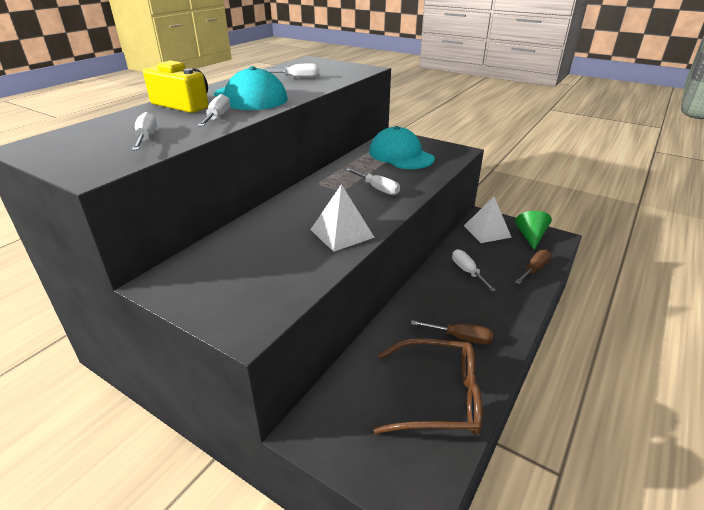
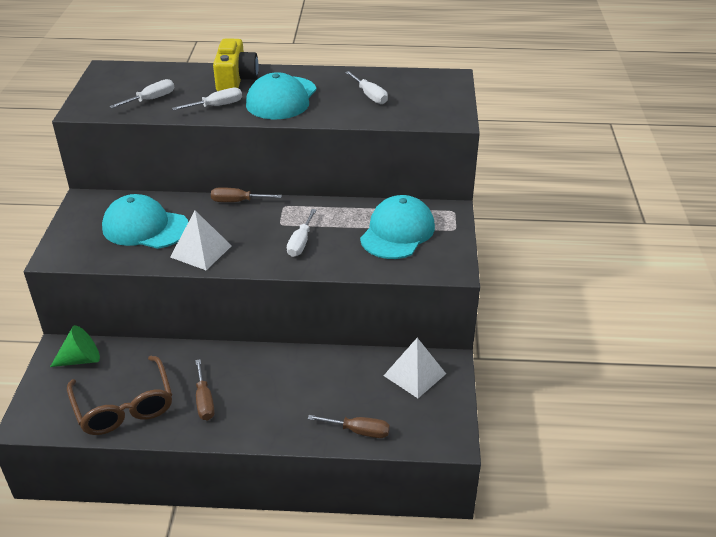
camera: 60 degrees right, 5 degrees up
white screwdriver [452,249,496,292] -> none
green cone [515,211,552,250] -> green cone moved to [50,325,100,367]
none -> turquoise cap [102,194,188,249]
none -> brown screwdriver [211,187,282,202]

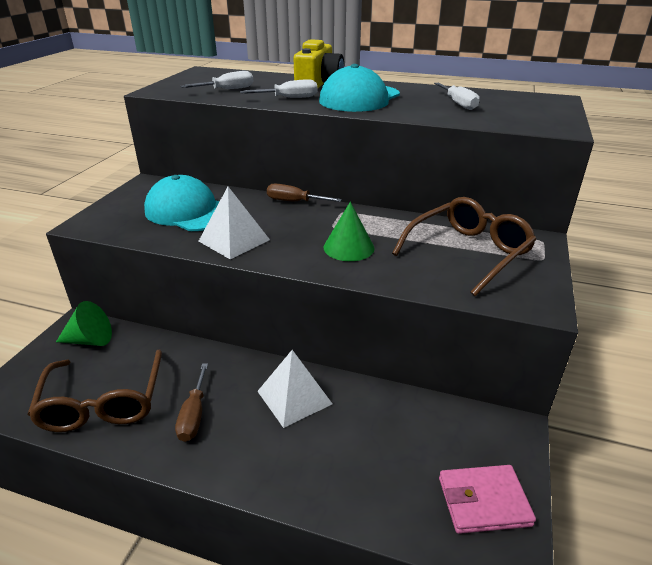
camera: 15 degrees right, 5 degrees down
white screwdriver [287,209,316,257] -> green cone [324,202,374,261]
brown screwdriver [308,415,390,438] -> none
turquoise cap [360,195,435,259] -> brown glasses [392,197,537,296]
white pyramid [384,338,446,398] -> white pyramid moved to [258,350,332,428]
none -> pink wallet [439,465,536,534]

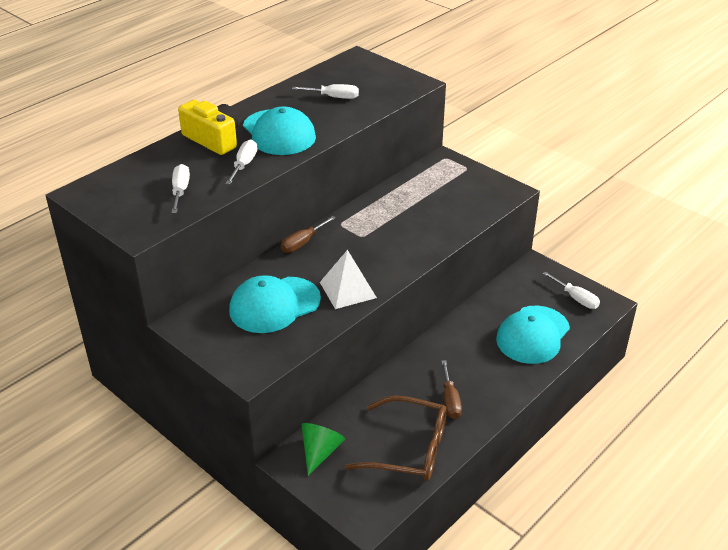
camera: 65 degrees left, 5 degrees up
brown screwdriver [175,363,208,442] -> brown screwdriver turned 60 degrees clockwise [441,360,462,419]
white pyramid [258,350,332,428] -> none
green cone [324,202,374,261] -> none
brown glasses [392,197,537,296] -> none
pink wallet [439,465,536,534] -> white screwdriver [543,272,600,309]
none -> turquoise cap [496,306,570,364]

